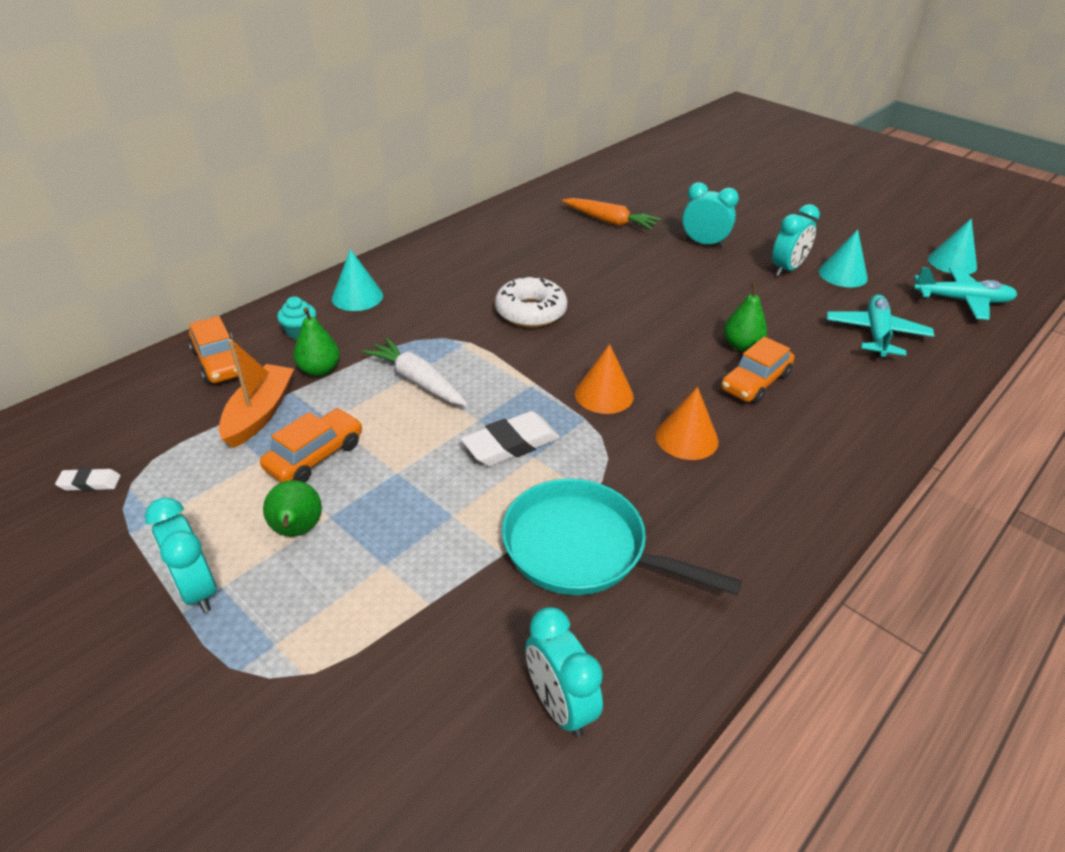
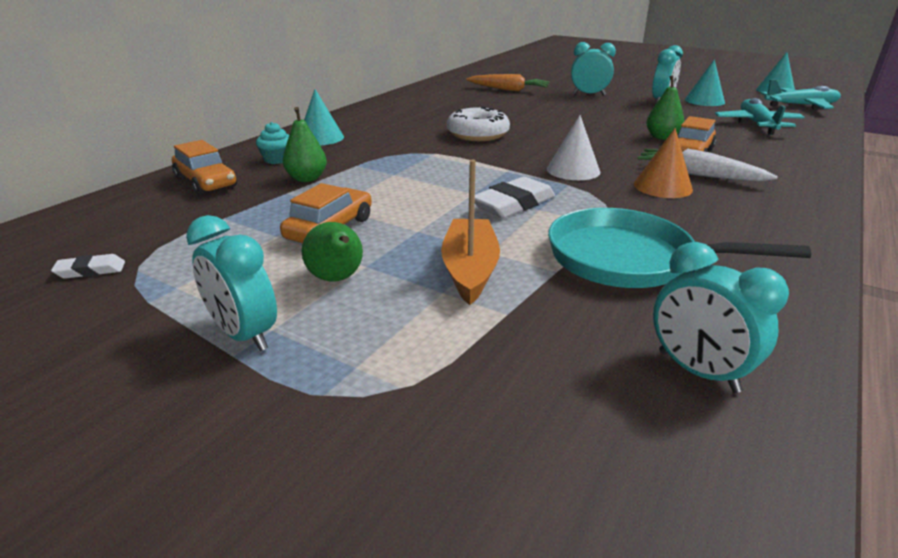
camera: 10 degrees left, 10 degrees down
orange boat [219,339,294,448] -> orange boat moved to [441,160,500,305]
white carrot [362,338,468,406] -> white carrot moved to [637,149,778,181]
orange cone [575,344,634,414] -> white cone [547,115,601,180]

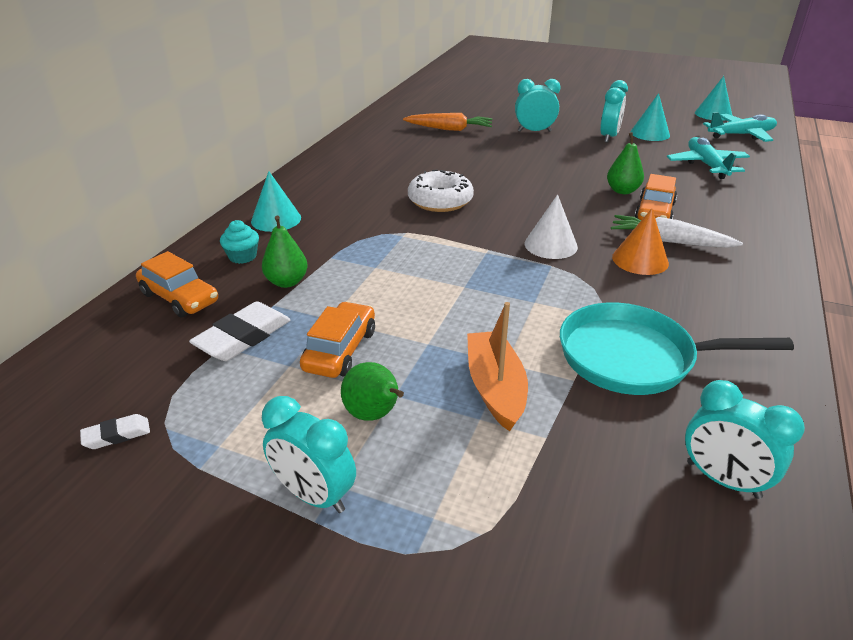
camera: 10 degrees left, 5 degrees up
white eraser [475,177,555,218] -> white eraser moved to [189,301,291,361]

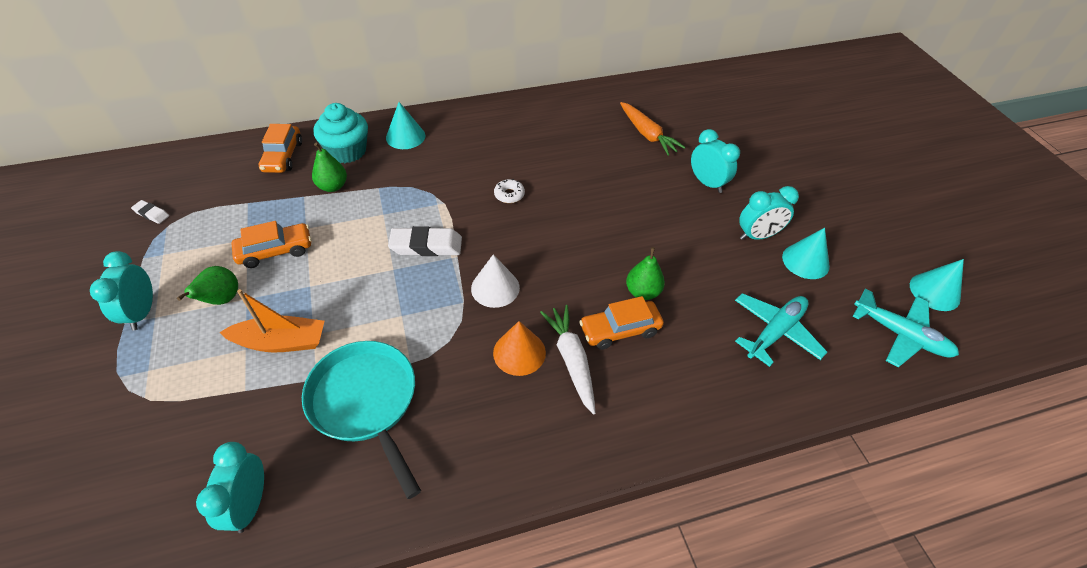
camera: 50 degrees right, 15 degrees up
white eraser [189,301,291,361] -> white eraser moved to [388,226,462,256]
turquoise cupcake [220,220,259,264] -> turquoise cupcake [314,103,368,163], size x1.84
white donut [408,170,474,212] -> white donut [494,179,525,203], size x0.52
orange boat [467,302,528,431] -> orange boat turned 45 degrees clockwise [220,289,325,352]

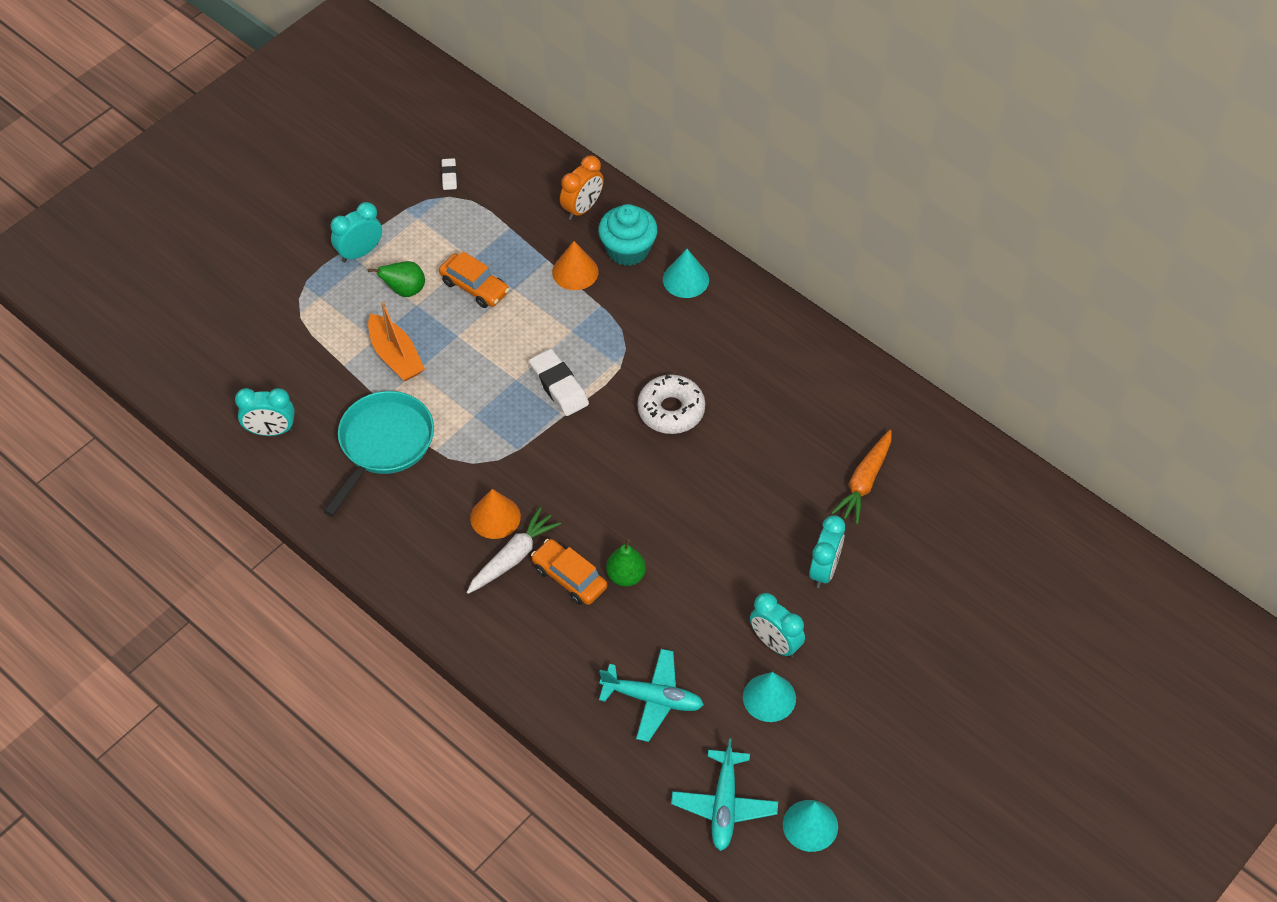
camera: 60 degrees right, 5 degrees up
turquoise clock [196,442,264,533] -> turquoise clock turned 150 degrees counterclockwise [235,388,295,436]
orange car [259,124,302,173] -> orange clock [560,155,604,220]
green pear [312,143,347,192] -> orange cone [552,241,598,290]
white cone [471,254,520,308] -> none
white donut [494,179,525,203] -> white donut [637,375,705,434], size x1.93

